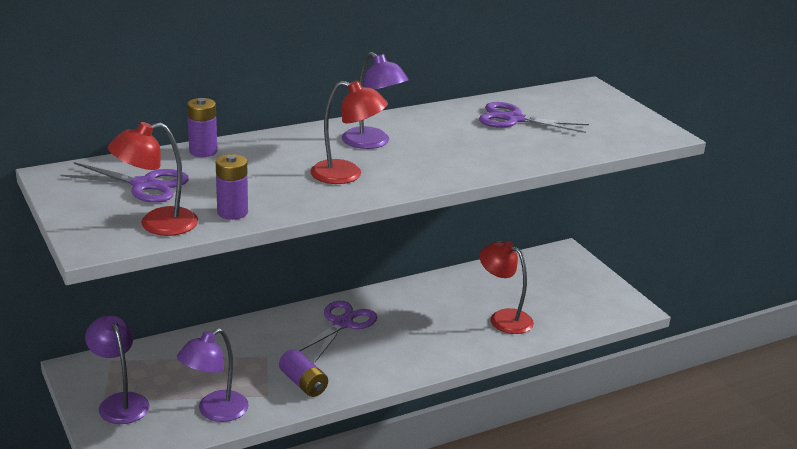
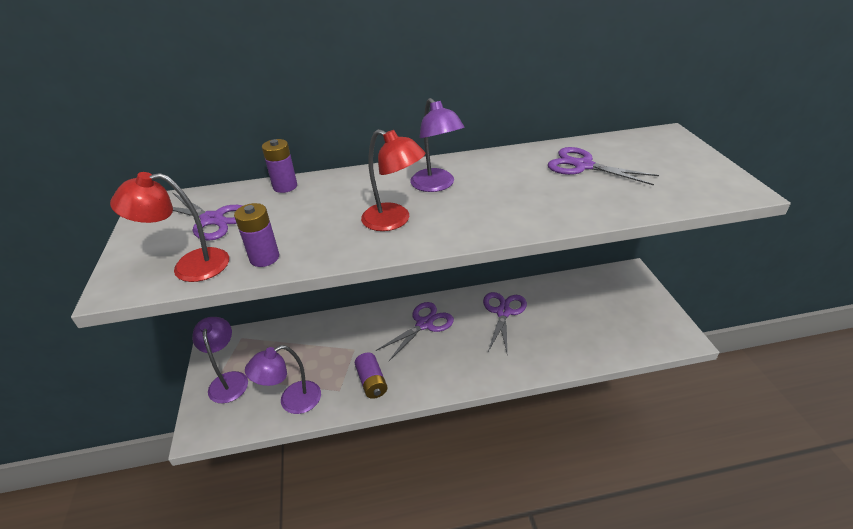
camera: 20 degrees right, 10 degrees up
red lamp [479,241,534,334] -> none
none -> purple scissors [483,292,527,352]

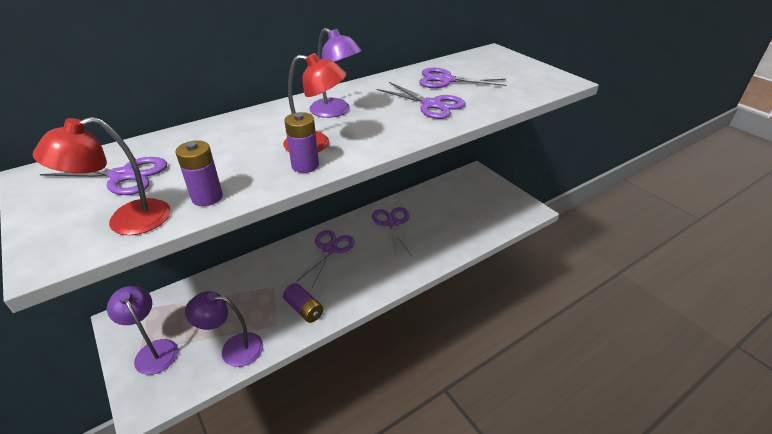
camera: 25 degrees left, 0 degrees up
purple lamp [245,345,321,414] -> purple lamp turned 60 degrees clockwise [185,291,263,367]
purple battery [262,139,297,193] -> purple battery moved to [285,112,319,173]
none -> purple scissors [377,82,466,119]

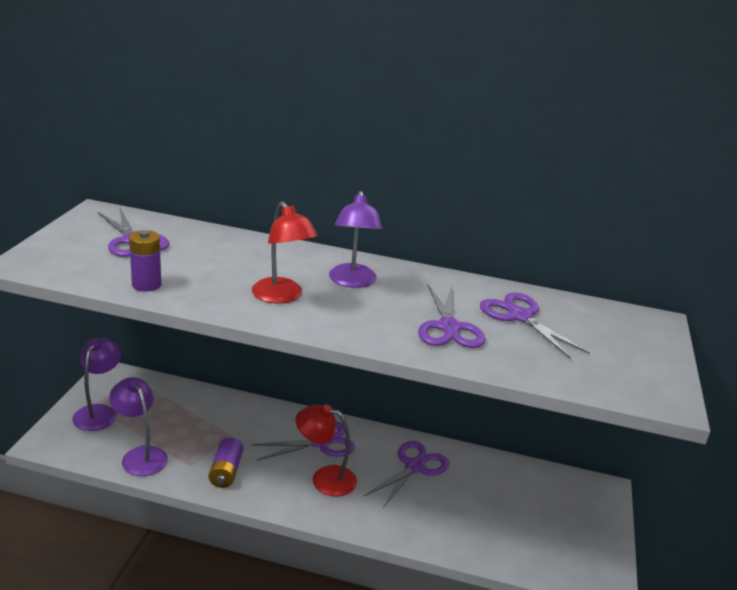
camera: 45 degrees right, 10 degrees down
red lamp [33,117,171,235] -> red lamp moved to [296,404,357,497]
purple battery [285,112,319,173] -> none

